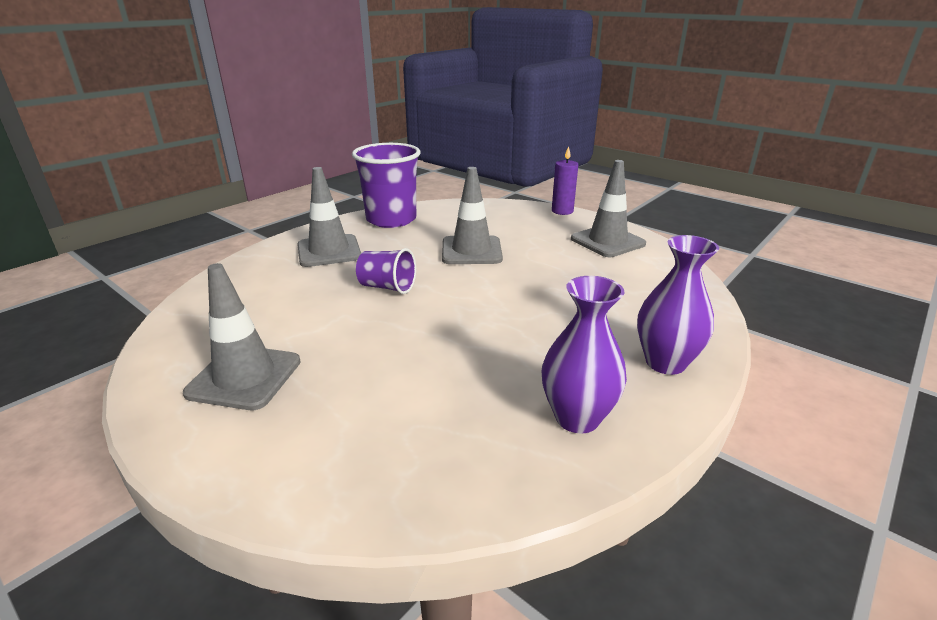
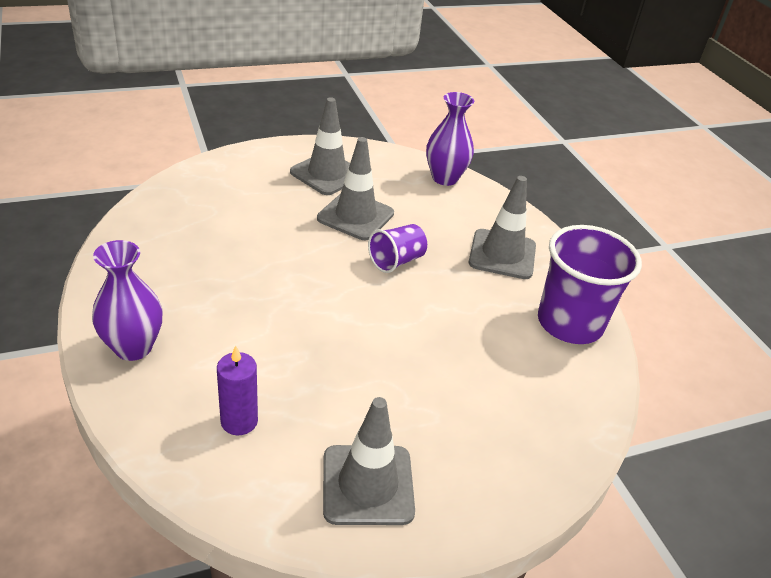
camera: 115 degrees right, 10 degrees up
grey traffic cone [442,167,503,264] -> grey traffic cone moved to [317,137,394,240]
purple vase [542,276,627,433] -> purple vase moved to [426,92,474,186]
purple candle [552,146,578,215] -> purple candle moved to [217,346,258,435]

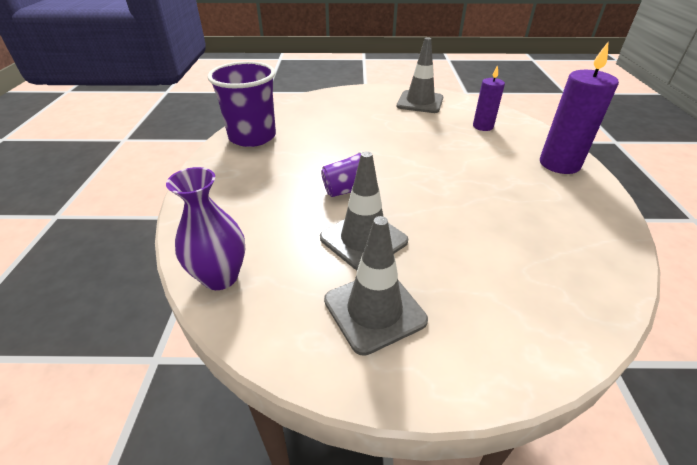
camera: 155 degrees left, 0 degrees up
purple vase [92,240,163,361] -> purple candle [540,42,619,174]
grey traffic cone [469,176,536,279] -> none

